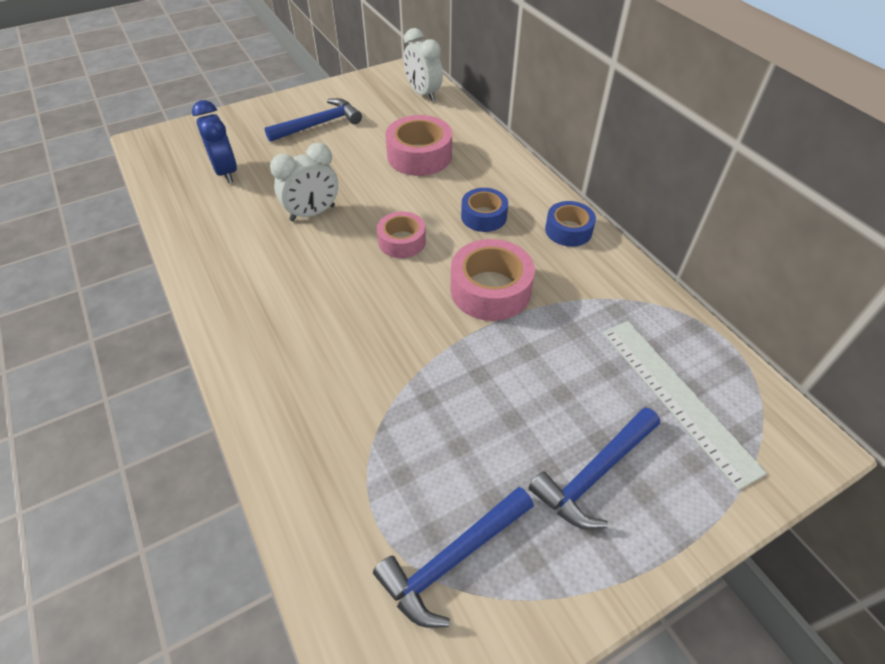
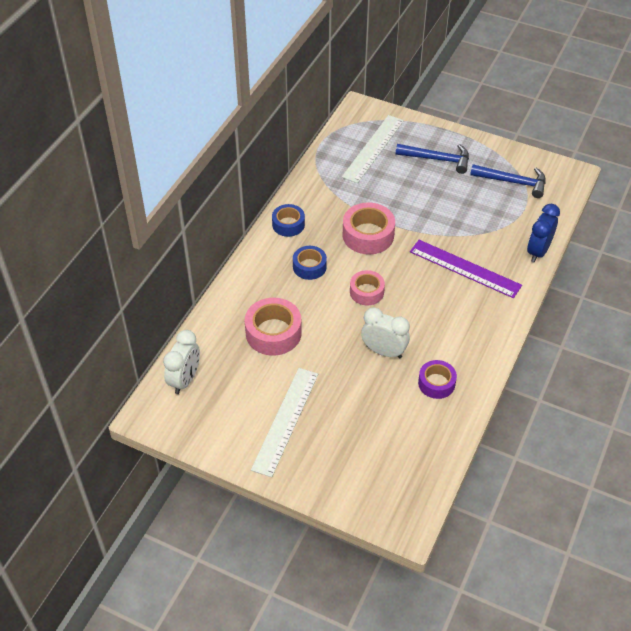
camera: 125 degrees left, 0 degrees up
blue clock [192,100,237,183] -> blue clock moved to [527,204,560,263]
blue hammer [264,98,362,142] -> white ruler [251,368,318,477]
none -> purple ruler [410,240,522,298]
none -> purple tape [418,360,457,399]

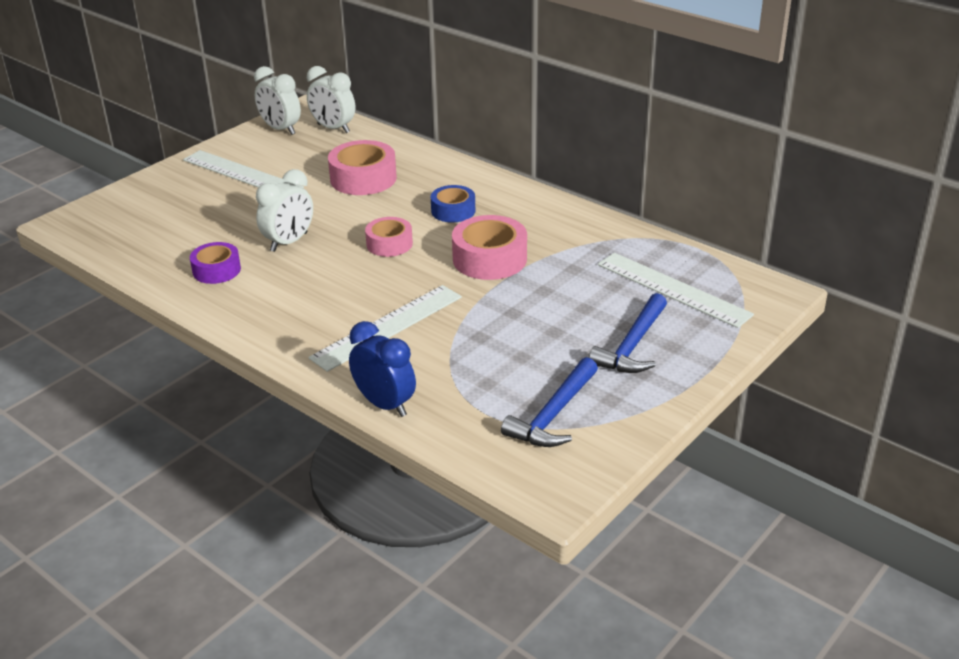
camera: 105 degrees right, 15 degrees down
blue tape [272,204,305,237] -> none
purple ruler [410,240,522,298] -> white ruler [308,285,462,372]
none -> white clock [254,66,301,135]

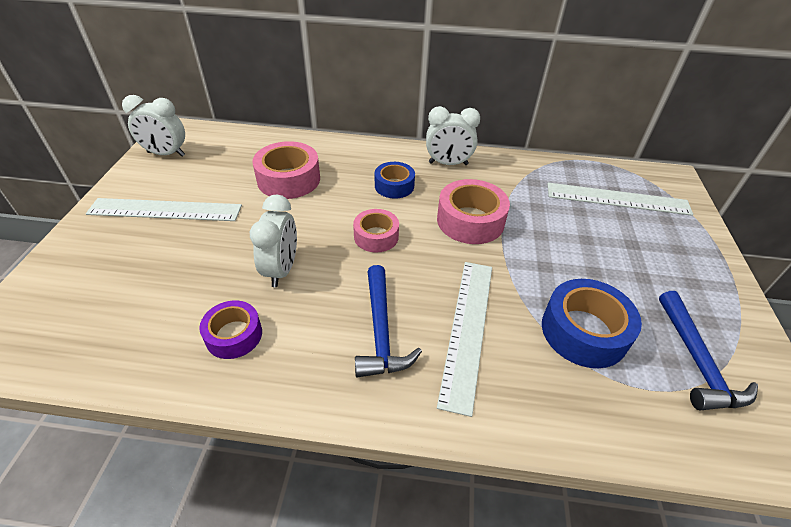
camera: 35 degrees left, 10 degrees up
white clock [307,66,355,133] -> white clock moved to [426,106,480,165]
blue clock [349,321,416,417] -> none
blue hammer [589,293,667,373] -> blue hammer moved to [355,265,422,377]
none -> blue tape [542,279,642,368]

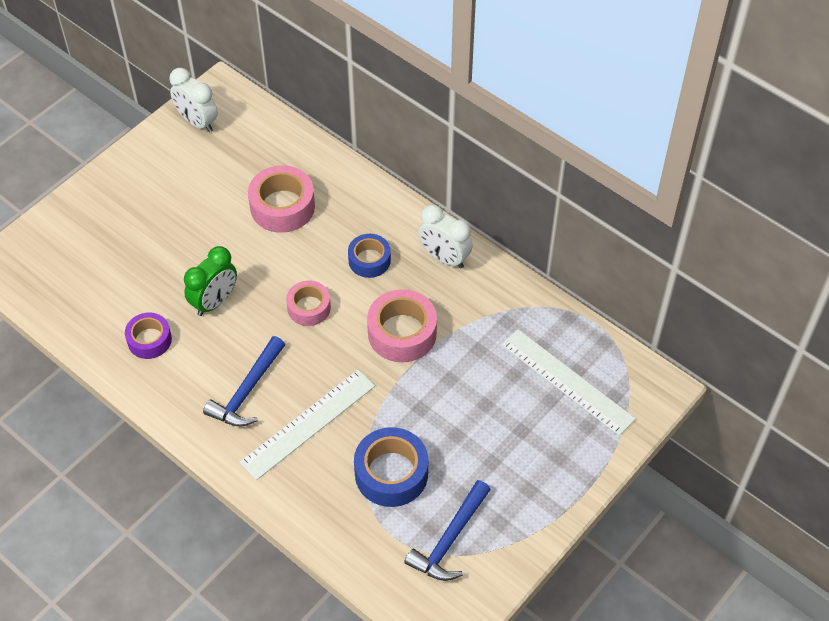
camera: 35 degrees right, 10 degrees up
white ruler [86,198,242,221] -> none
white clock [250,195,297,287] -> green clock [184,246,237,316]

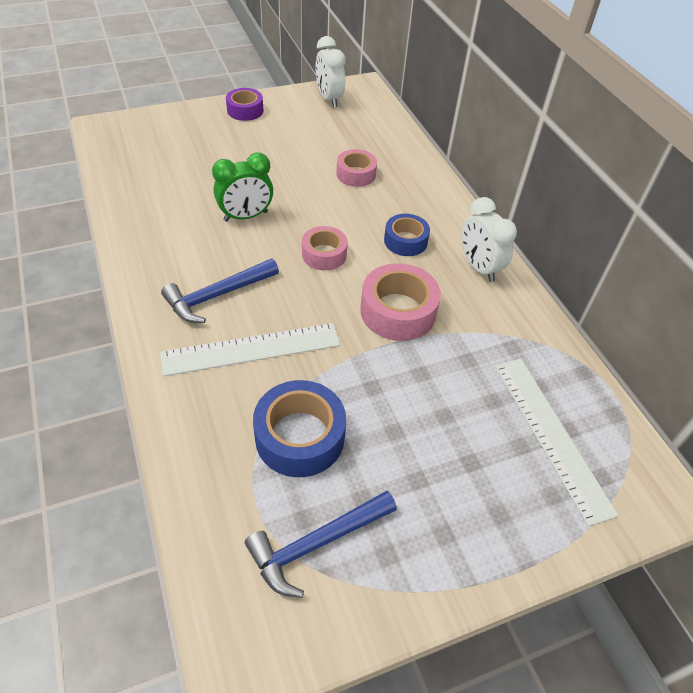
camera: 25 degrees right, 5 degrees down
purple tape [125,313,172,359] -> purple tape moved to [226,88,263,121]
pink tape [248,165,315,233] -> pink tape [336,149,377,187], size x0.64

